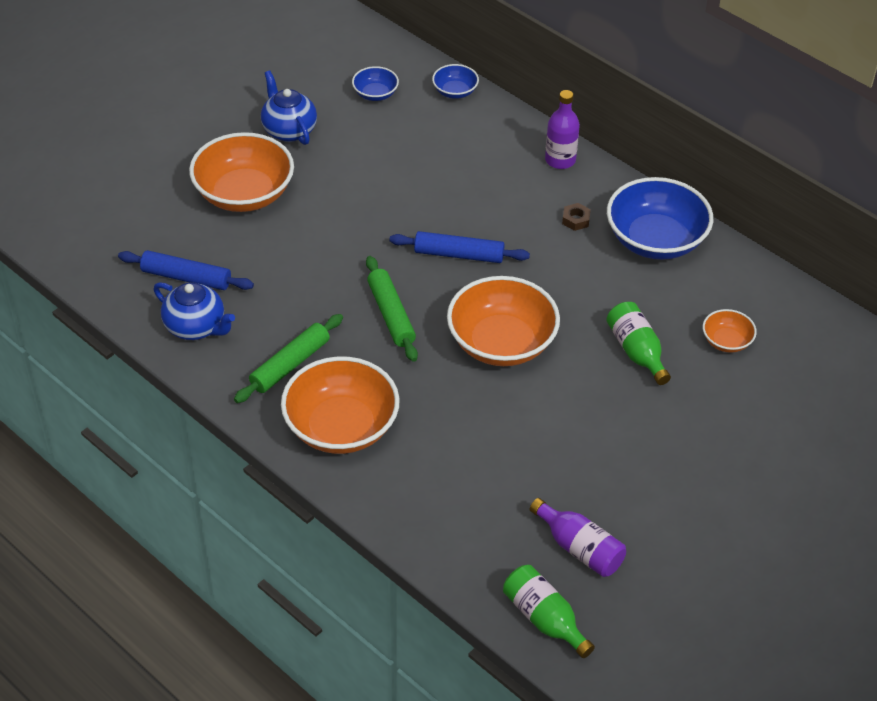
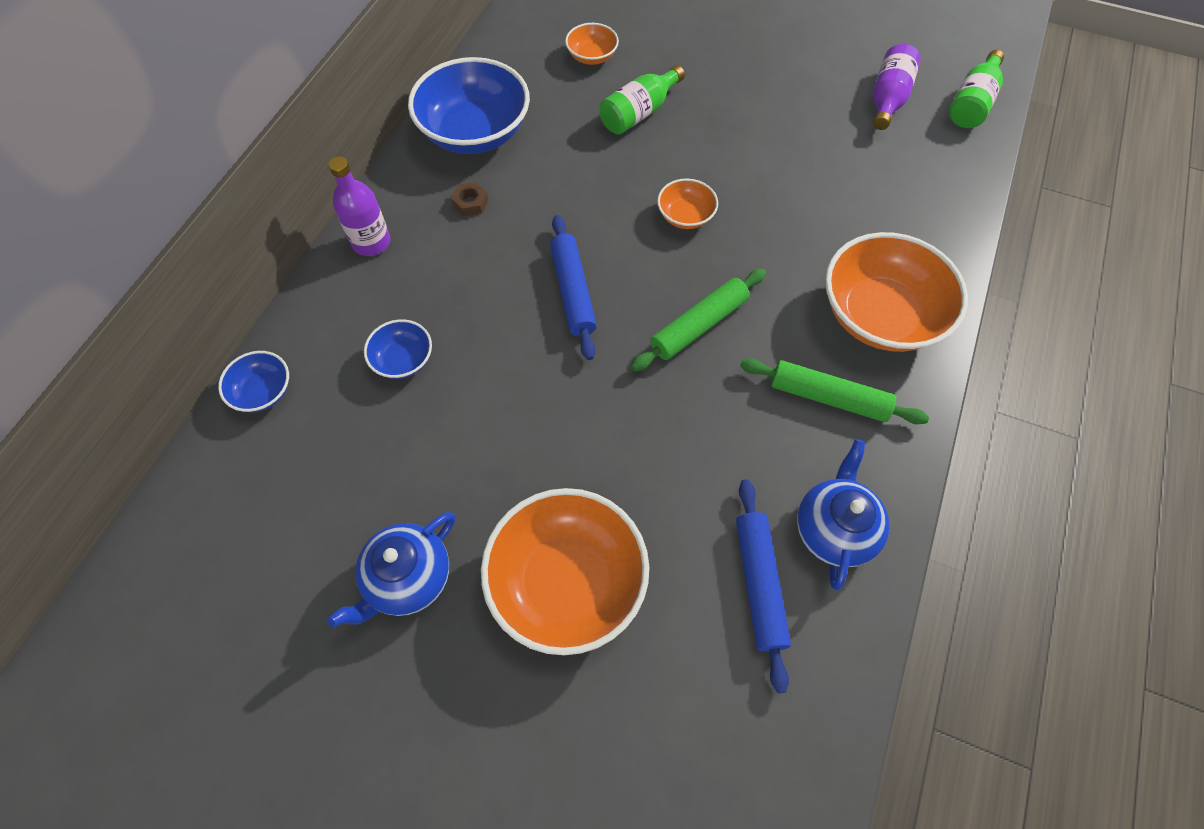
camera: 110 degrees left, 15 degrees up
blue bowl [352,66,399,101] -> blue bowl moved to [364,319,432,379]
orange bowl [447,276,560,366] -> orange bowl [657,179,718,229], size x0.48

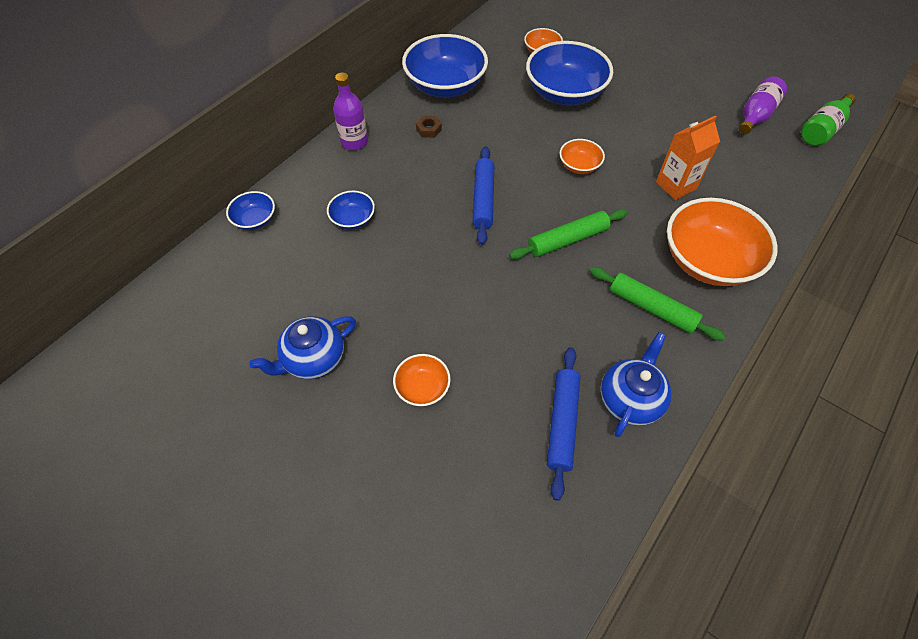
camera: 15 degrees right, 5 degrees down
orange bowl [481,488,649,655] -> orange bowl [393,354,451,406], size x0.48
green bottle [599,65,685,135] -> blue bowl [526,41,613,105]
none -> orange carton [656,115,720,200]

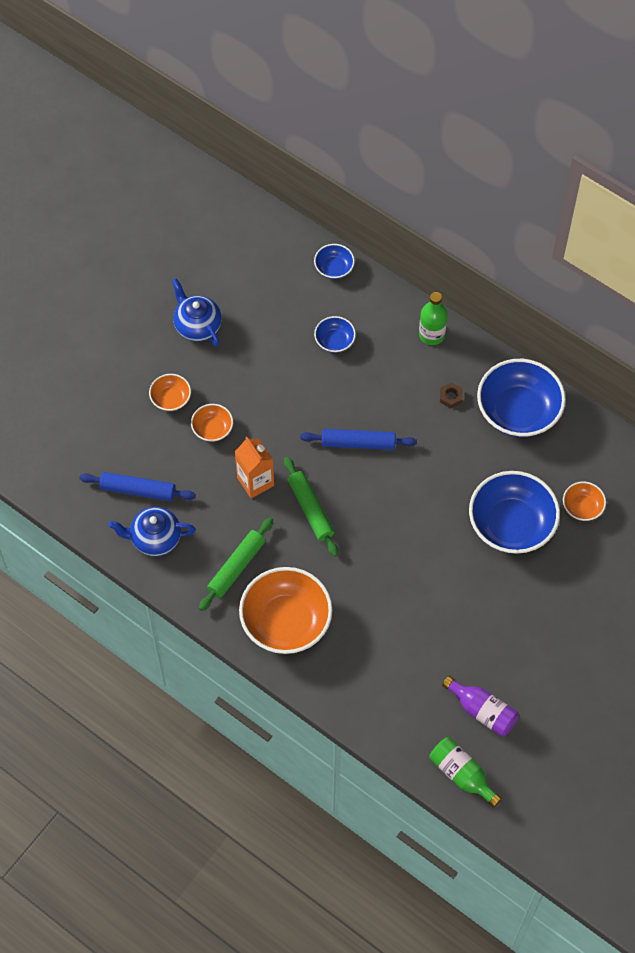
camera: 90 degrees right, 5 degrees up
purple bottle [333,73,368,150] -> green bottle [419,292,448,345]
orange bowl [559,139,605,174] -> orange bowl moved to [191,404,233,442]
blue teapot [601,332,671,437] -> blue teapot turned 150 degrees clockwise [109,507,196,556]
orange carton [656,115,720,200] -> orange carton moved to [235,437,274,498]

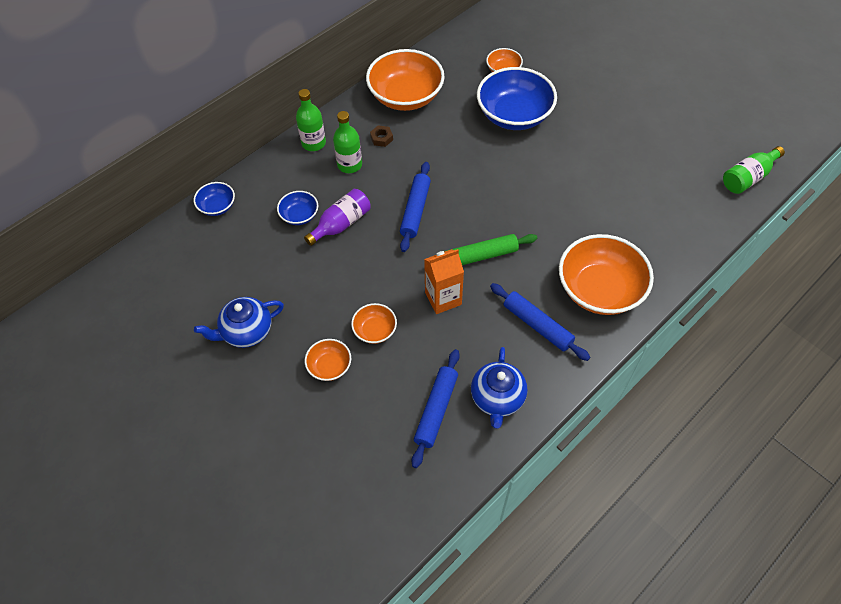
camera: 80 degrees left, 5 degrees down
green rolling pin [199,518,273,611] -> blue rolling pin [490,283,590,361]
purple bottle [442,676,519,737] -> purple bottle moved to [304,189,371,246]
blue bowl [477,359,566,437] -> orange bowl [366,49,445,111]
none -> green bottle [333,111,362,173]

